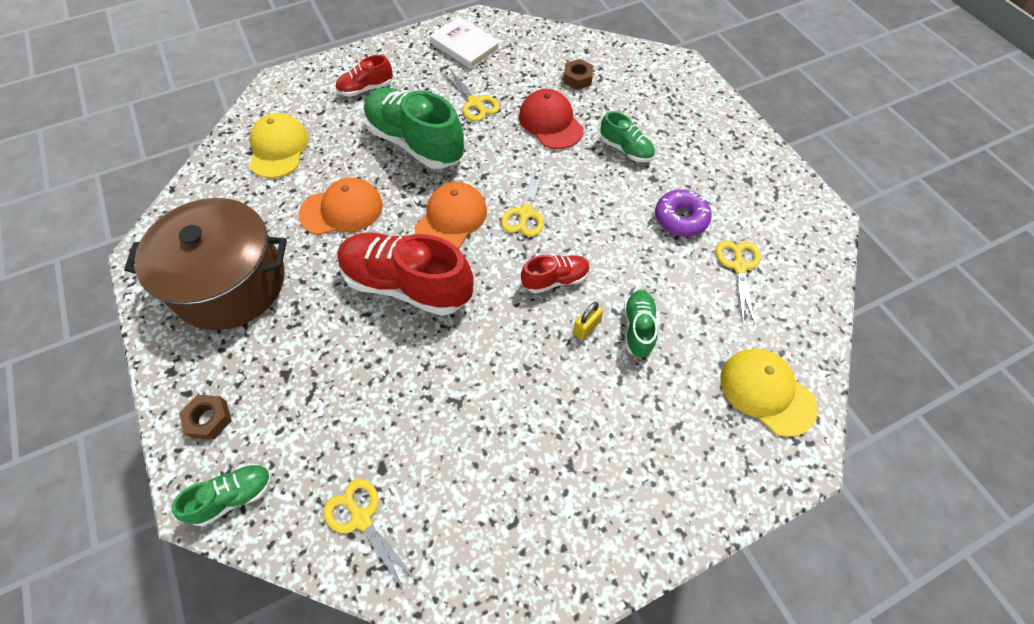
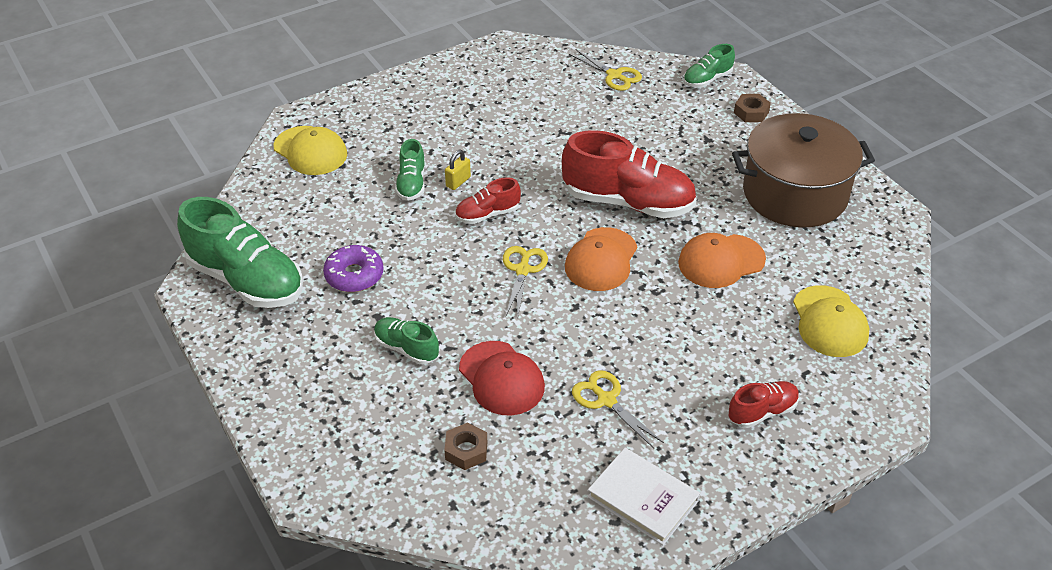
camera: 175 degrees right, 15 degrees down
green shoe [363,87,464,169] -> green shoe moved to [177,197,303,308]
yellow scissors [716,240,761,324] -> none

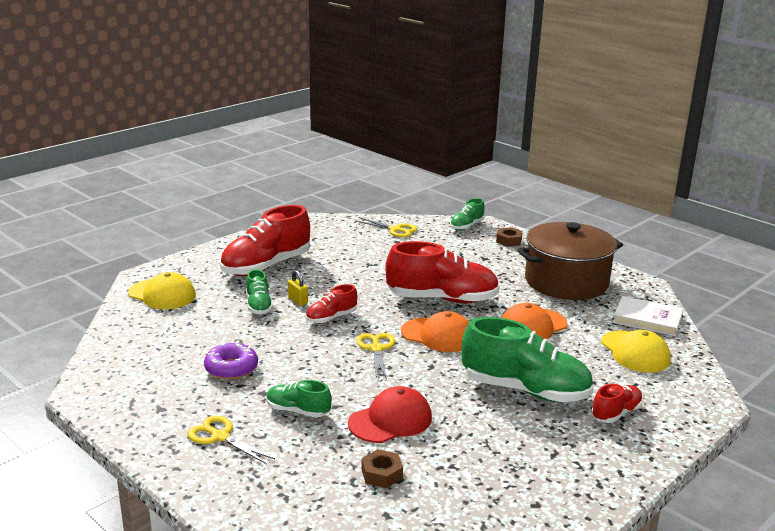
camera: 15 degrees left, 20 degrees down
green shoe [177,197,303,308] -> green shoe moved to [462,317,594,402]
yellow padlock [445,150,471,190] -> yellow padlock turned 60 degrees counterclockwise [288,270,308,306]
red cap [459,341,545,415] -> red cap turned 75 degrees counterclockwise [348,386,432,443]
orange cap [565,227,637,291] -> orange cap turned 75 degrees counterclockwise [401,311,469,352]
yellow scissors [572,370,664,448] -> yellow scissors moved to [188,416,275,464]
white book [587,448,700,545] -> white book moved to [613,296,683,336]
none -> red shoe [220,205,310,276]

